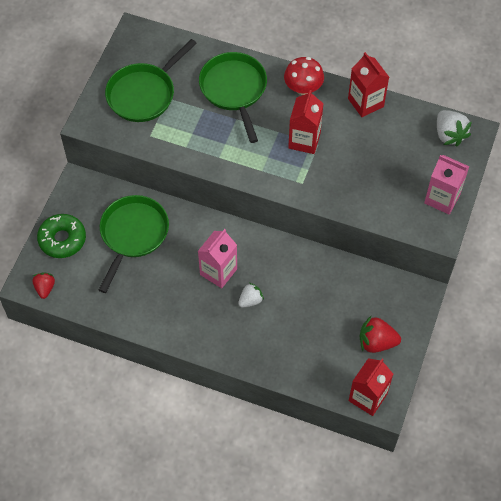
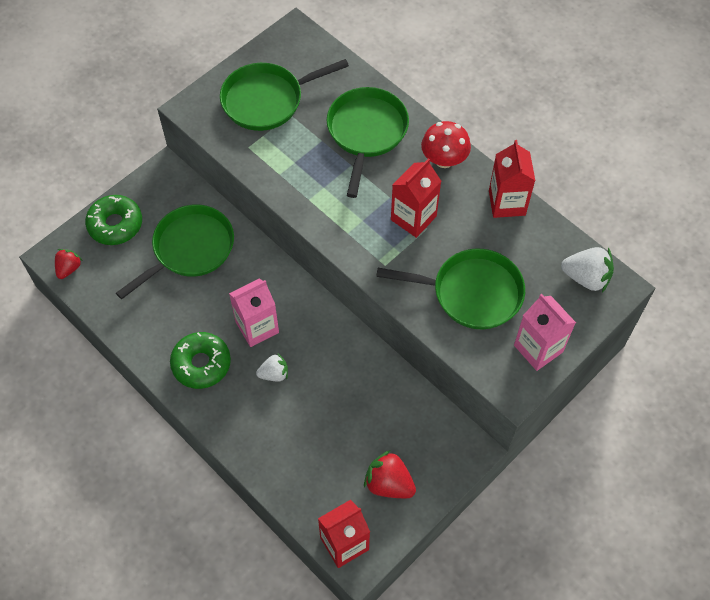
camera: 25 degrees right, 0 degrees up
white strawberry [437,110,472,146] -> white strawberry turned 75 degrees counterclockwise [561,247,614,293]
none -> green donut [170,332,231,389]
none -> green pan [376,248,525,329]

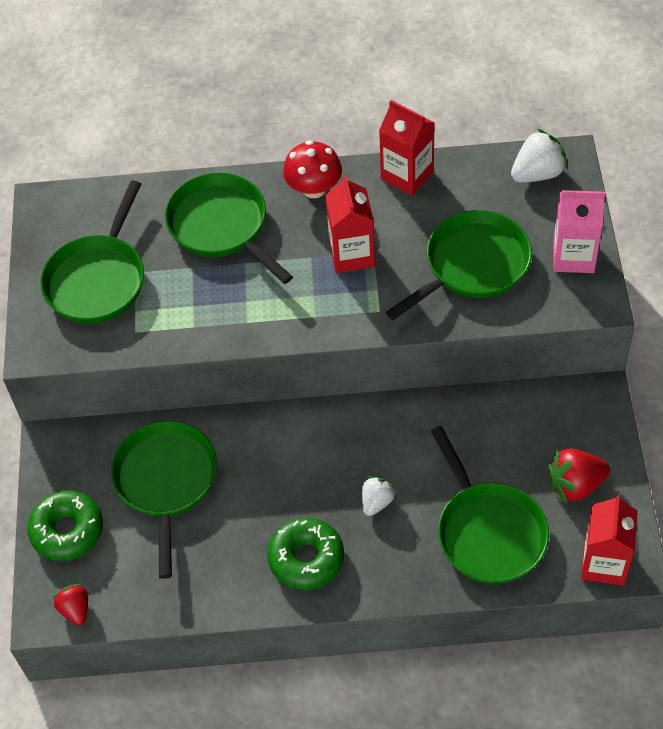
camera: 45 degrees left, 5 degrees down
pink carton [229,278,279,347] -> none
none -> green pan [431,426,549,584]

